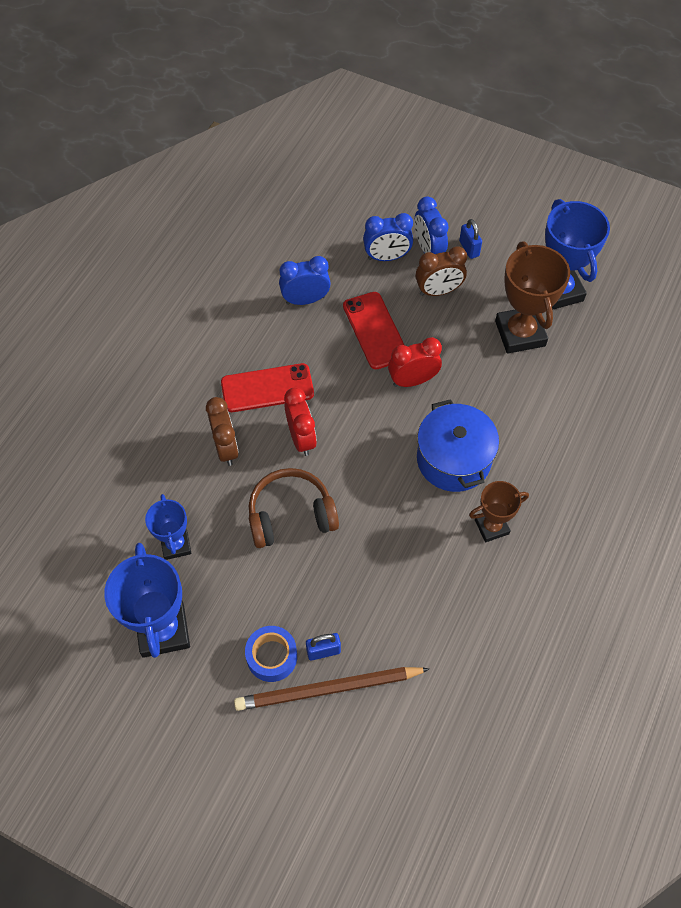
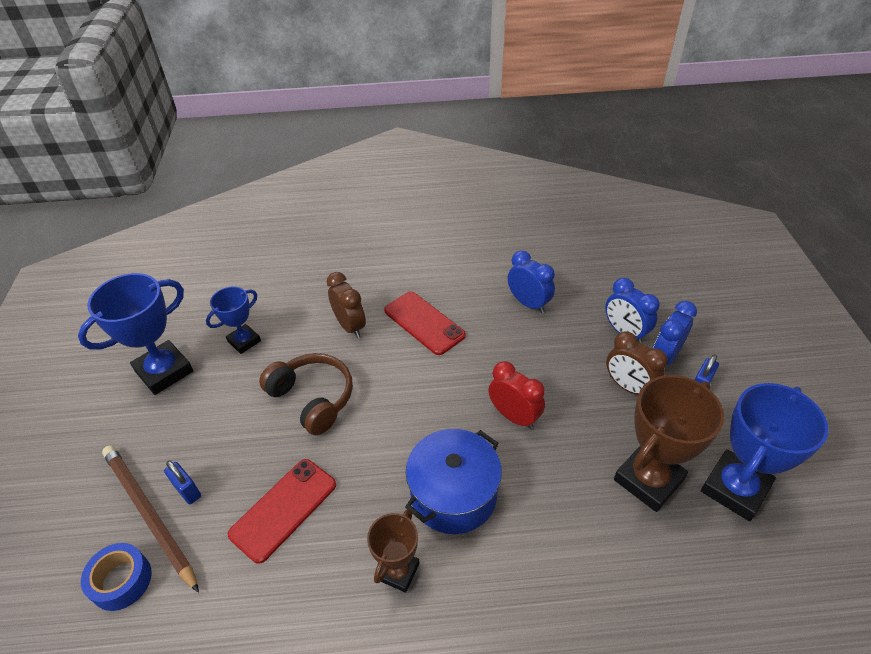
camera: 60 degrees right, 15 degrees down
brown clock [206,397,239,466] -> brown clock turned 75 degrees counterclockwise [326,272,366,338]
blue tape [245,626,297,682] -> blue tape moved to [81,543,152,611]
red clock [284,387,317,456] -> none
red phone [343,292,404,369] -> red phone moved to [228,459,336,564]
brown trophy [469,481,529,542] -> brown trophy turned 75 degrees clockwise [367,508,419,593]

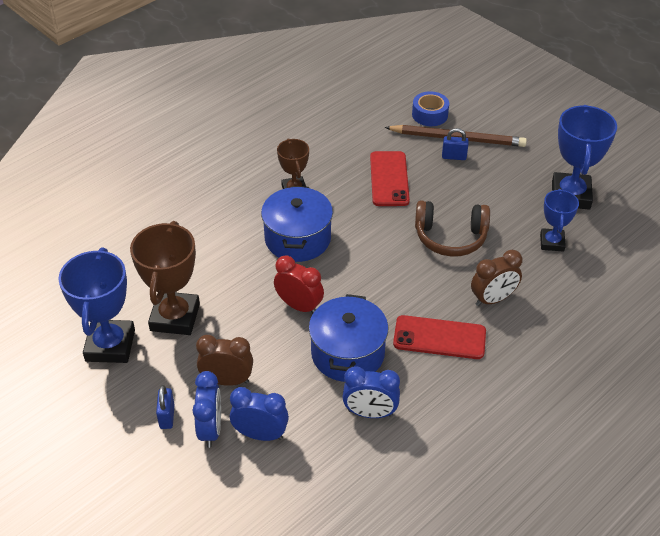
camera: 140 degrees right, 0 degrees up
brown clock [326,272,366,338] -> brown clock turned 45 degrees counterclockwise [471,250,522,306]
red clock [488,361,545,429] -> red clock turned 150 degrees counterclockwise [274,255,324,313]
none -> blue pot [309,294,388,382]

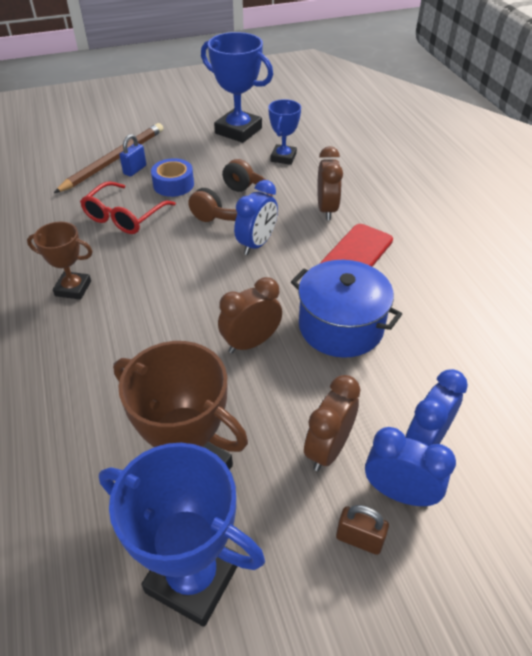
camera: 65 degrees left, 0 degrees up
blue padlock [156,385,175,429] -> brown padlock [336,505,389,555]
blue pot [261,186,333,262] -> none
red clock [274,255,324,313] -> brown clock [218,277,282,353]
blue clock [342,367,400,418] -> blue clock moved to [234,180,278,255]
red phone [370,151,410,206] -> red glasses [80,181,176,234]
blue tape [412,91,449,126] -> blue tape moved to [151,158,194,197]
blue trophy [540,189,579,252] -> blue trophy turned 75 degrees clockwise [268,99,301,165]

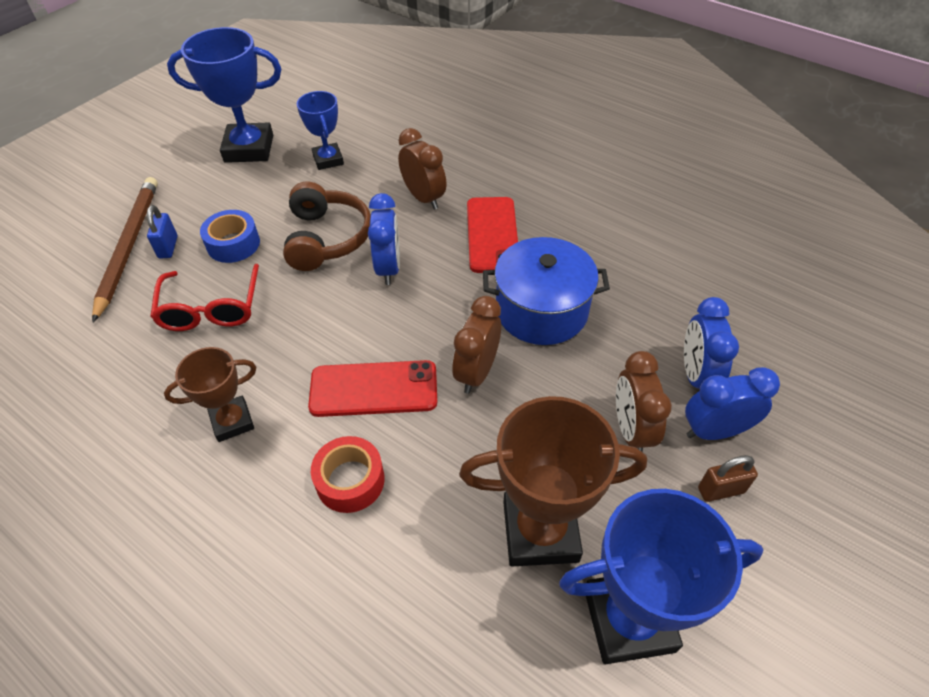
camera: 35 degrees left, 5 degrees up
none -> red phone [308,360,437,417]
none -> red tape [311,436,385,513]

